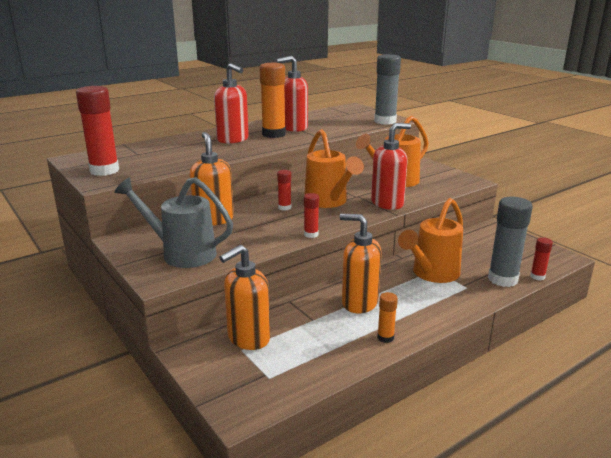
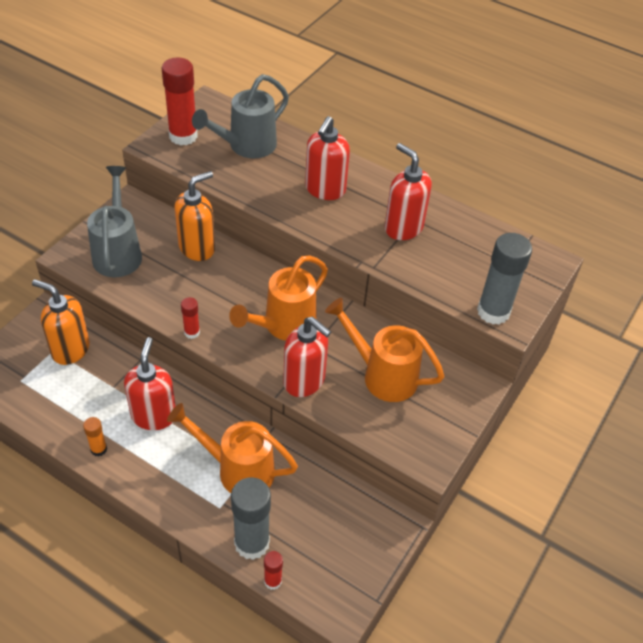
camera: 65 degrees right, 25 degrees up
orange glue stick [260,63,286,138] -> none
red glue stick [277,170,291,210] -> none
orange soap dispenser [340,214,382,313] -> red soap dispenser [124,337,176,430]
none -> grey watering can [192,74,289,159]

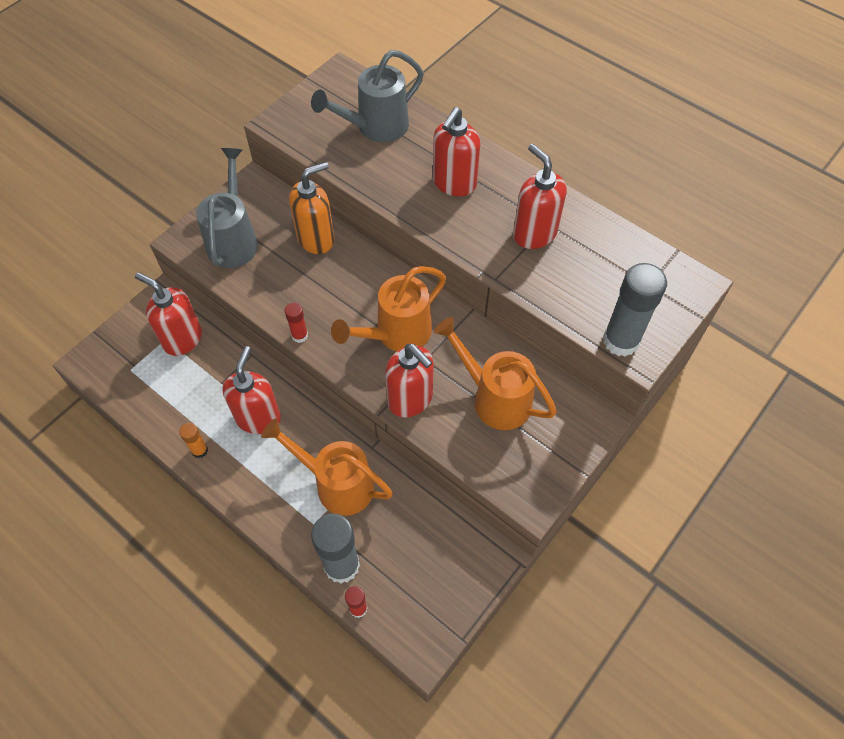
camera: 10 degrees right, 10 degrees up
orange soap dispenser [32,279,90,365] -> red soap dispenser [135,272,202,356]
red glue stick [161,57,198,145] -> none

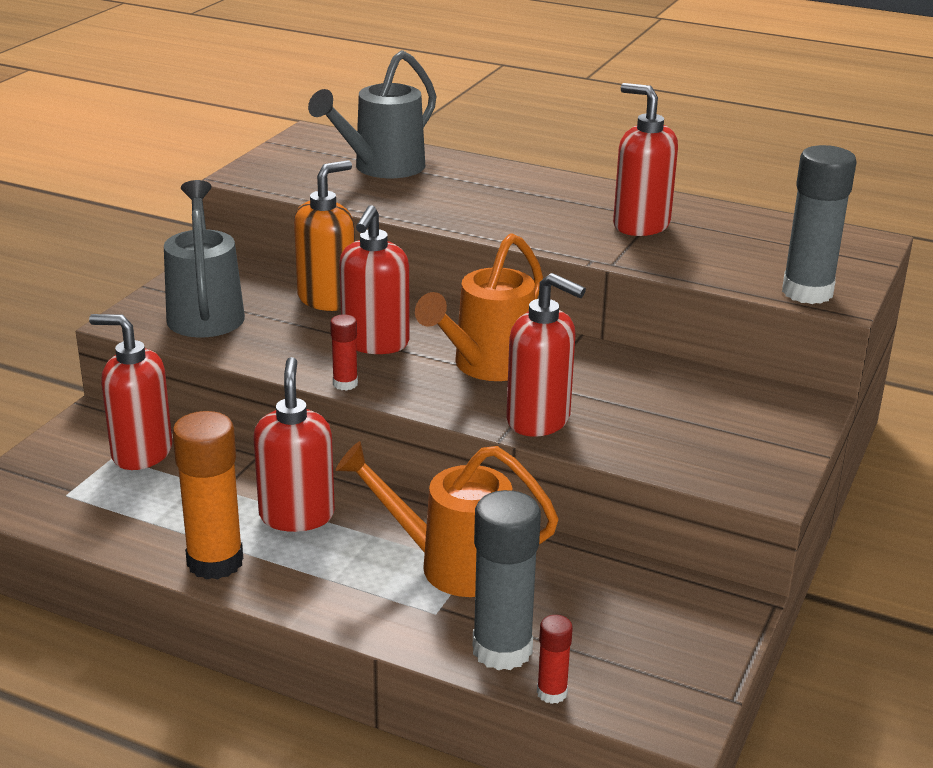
camera: 15 degrees left, 30 degrees down
orange glue stick [179,423,208,458] -> orange glue stick [172,411,243,580], size x2.04
red soap dispenser [433,107,480,197] -> red soap dispenser moved to [339,205,410,354]
orange watering can [434,317,557,430] -> none

